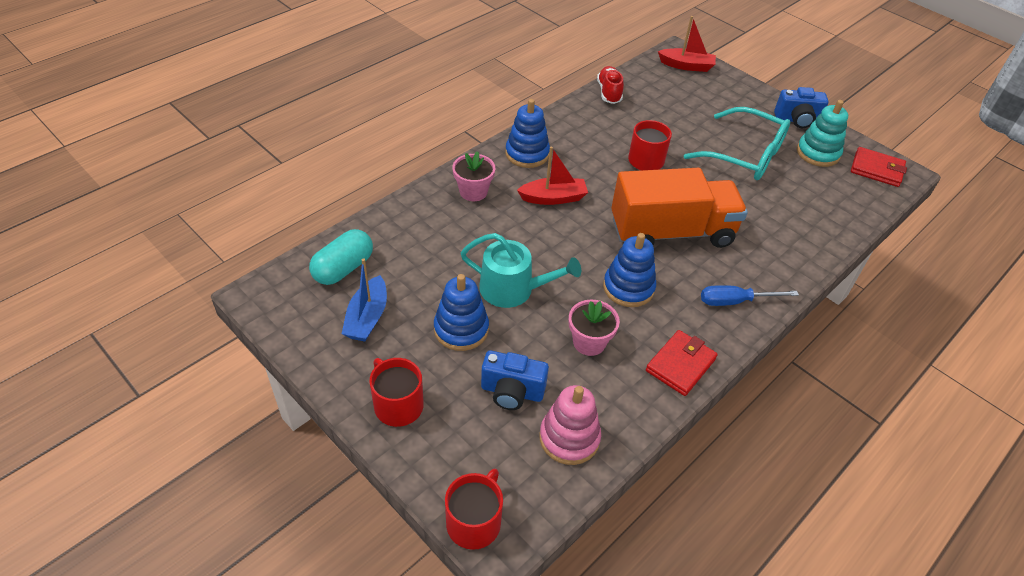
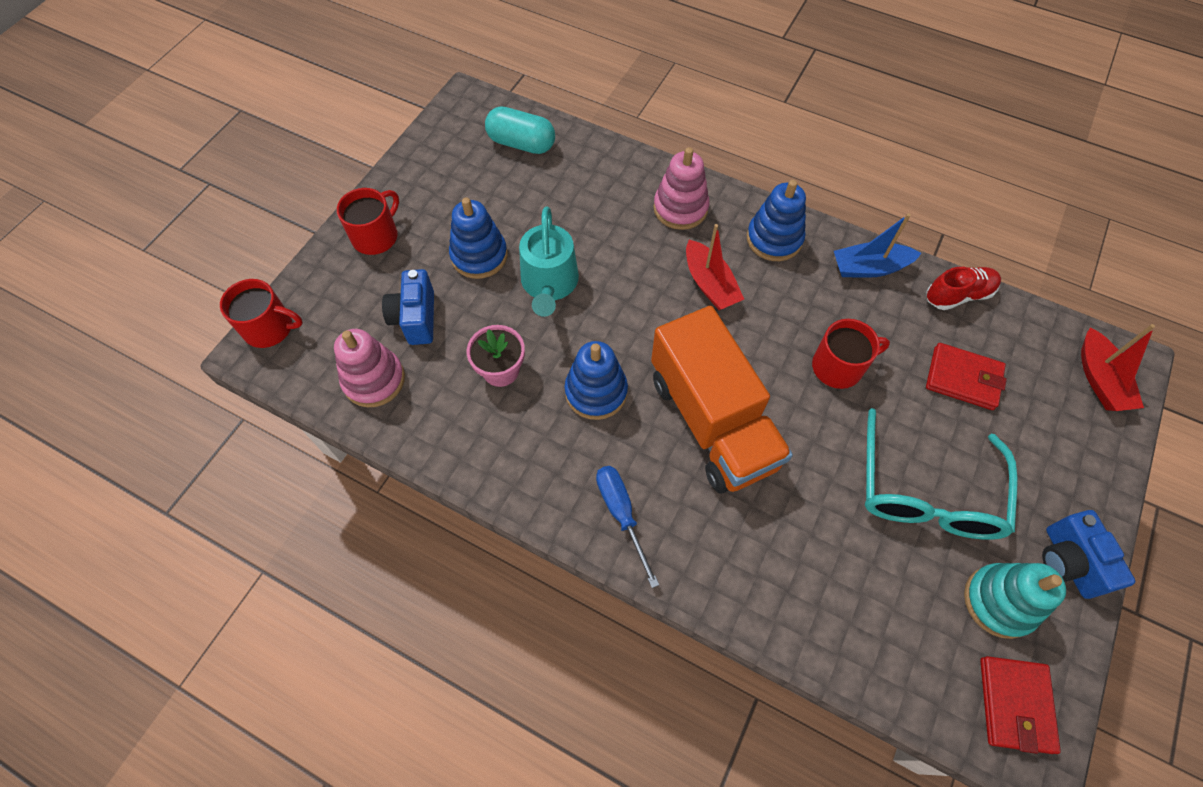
camera: 75 degrees right, 15 degrees up
blue boat [342,258,387,342] -> blue boat moved to [834,213,921,278]
pink flower pot [452,151,495,201] -> pink stacking toy [653,147,709,230]
red wallet [646,330,718,396] -> red wallet moved to [926,343,1007,410]

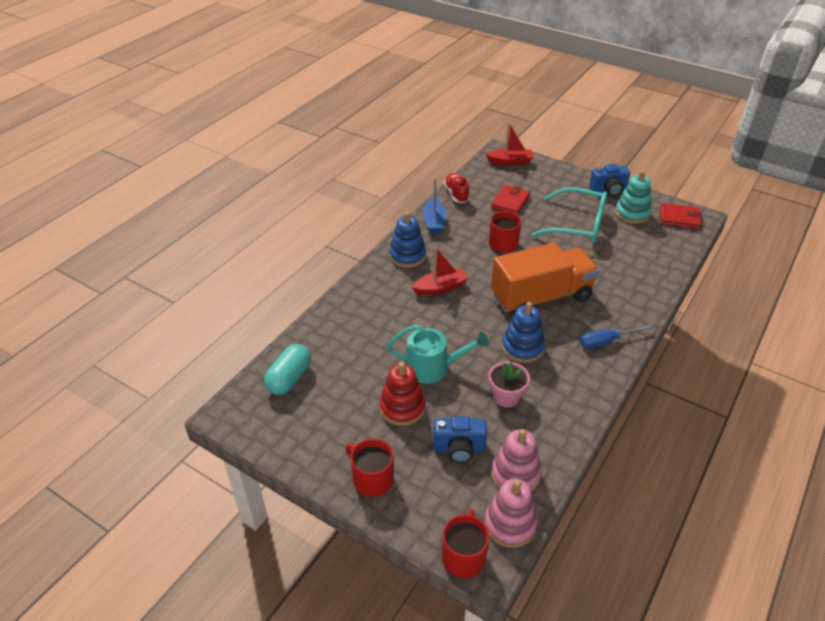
camera: 85 degrees left, 20 degrees down
blue stacking toy [449,197,507,279] -> red stacking toy [380,362,425,426]
pink stacking toy [653,147,709,230] -> pink stacking toy moved to [484,479,537,548]

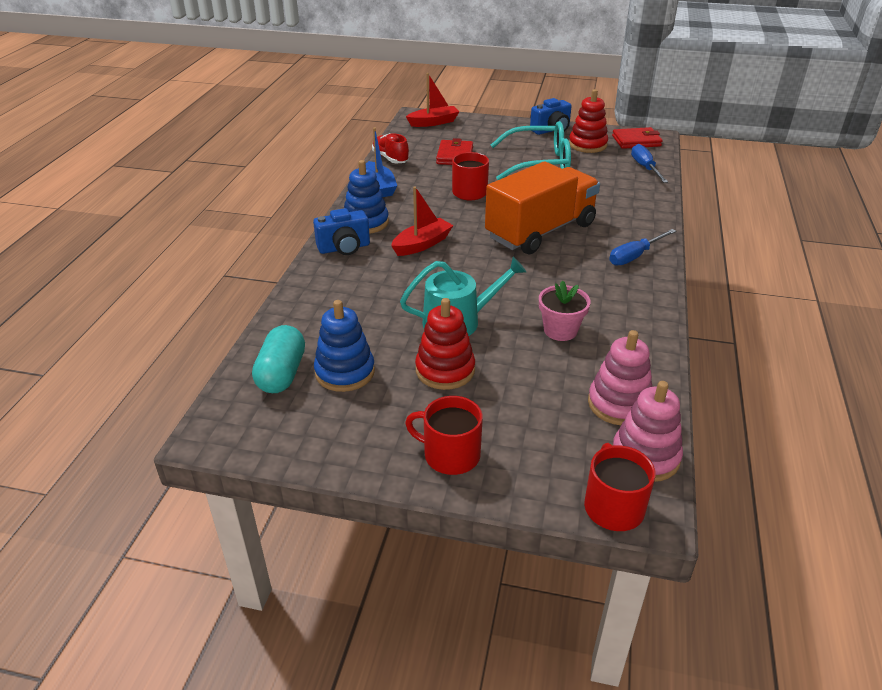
camera: 20 degrees left, 5 degrees down
blue camera [433,416,487,463] -> blue camera moved to [313,208,370,255]
blue stacking toy [502,302,545,363] -> blue stacking toy moved to [314,300,375,392]
turquoise stacking toy [615,170,651,224] -> red stacking toy [569,89,608,153]
none -> blue screwdriver [631,144,668,183]

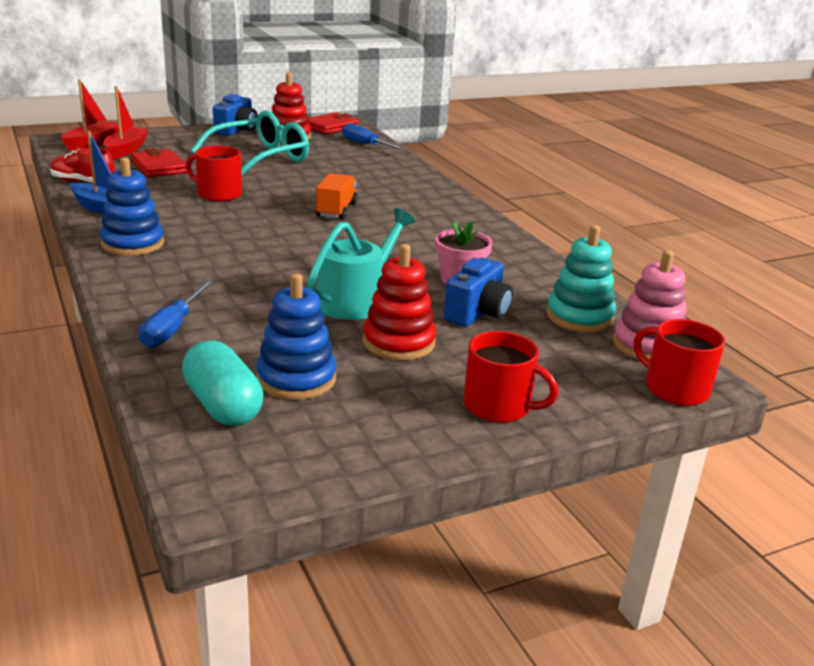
camera: 40 degrees left, 10 degrees down
blue camera [313,208,370,255] -> blue camera moved to [444,258,513,327]
red boat [391,186,453,256] -> red boat moved to [103,86,149,159]
red mug [405,396,483,475] -> red mug turned 135 degrees counterclockwise [463,331,559,423]
orange truck [485,161,600,254] -> orange truck [316,173,358,219], size x0.47
pink stacking toy [588,330,652,425] -> turquoise stacking toy [546,225,616,332]
blue screwdriver [609,229,676,266] -> blue screwdriver moved to [139,280,213,348]

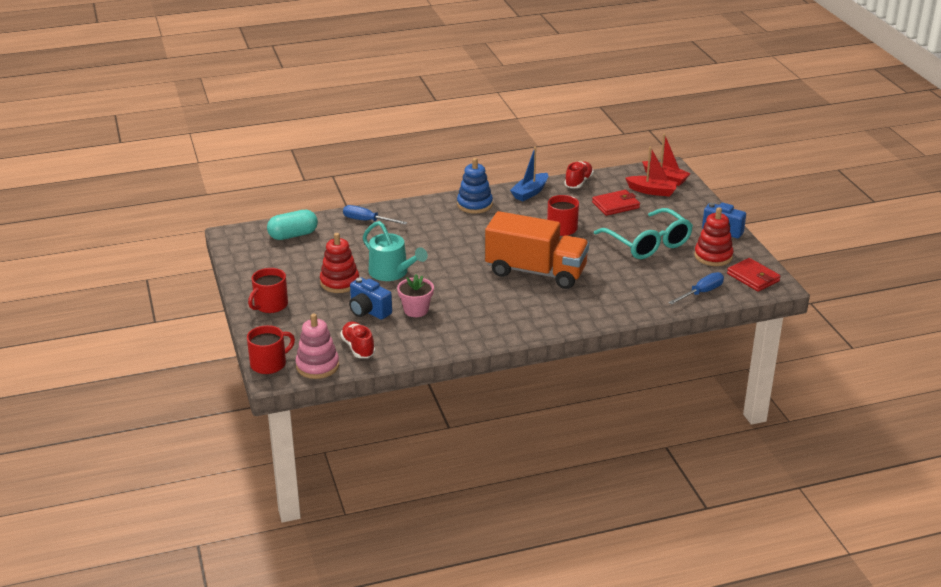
camera: 100 degrees right, 5 degrees up
blue stacking toy [256,273,337,400] -> none
orange truck [316,173,358,219] -> orange truck [485,211,589,289], size x2.11
turquoise stacking toy [546,225,616,332] -> red shoe [340,322,375,358]

